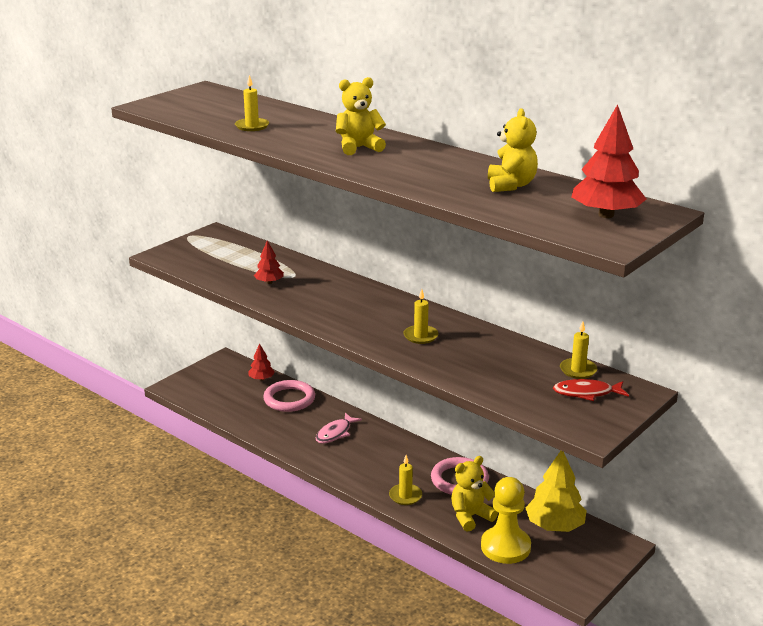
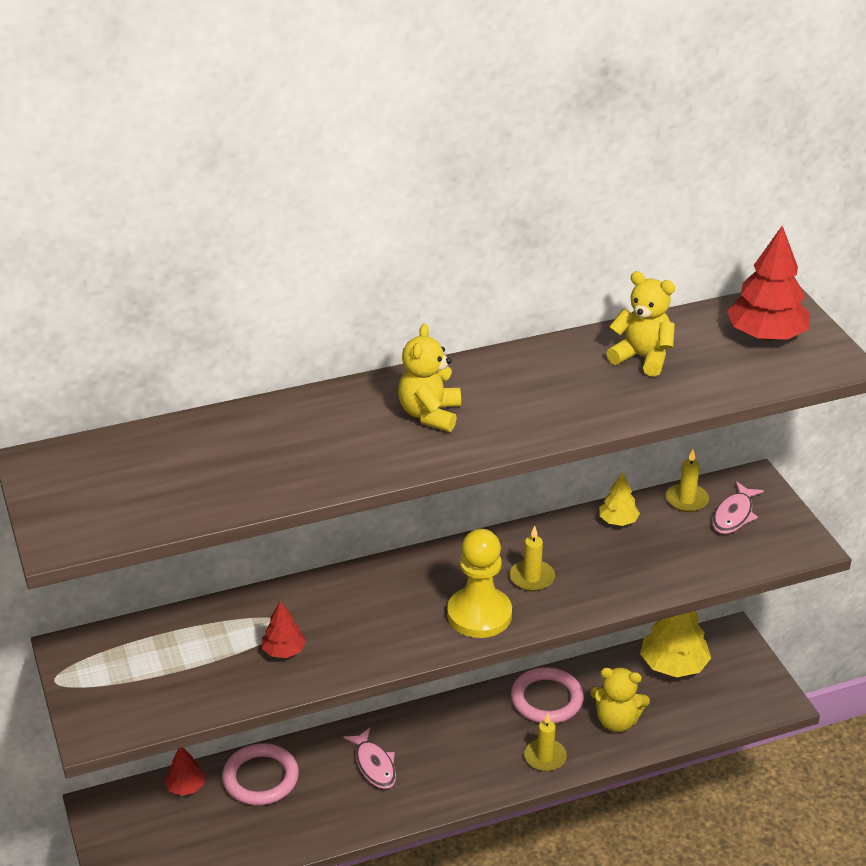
camera: 60 degrees left, 10 degrees up
yellow candle [235,75,269,131] -> none
yellow teddy bear [451,456,498,532] -> yellow teddy bear turned 75 degrees counterclockwise [590,668,650,732]
yellow pawn [481,477,531,564] -> yellow pawn moved to [447,529,512,638]
red fish [553,379,629,401] -> pink fish [712,481,764,534]
none -> yellow tree [599,472,640,526]

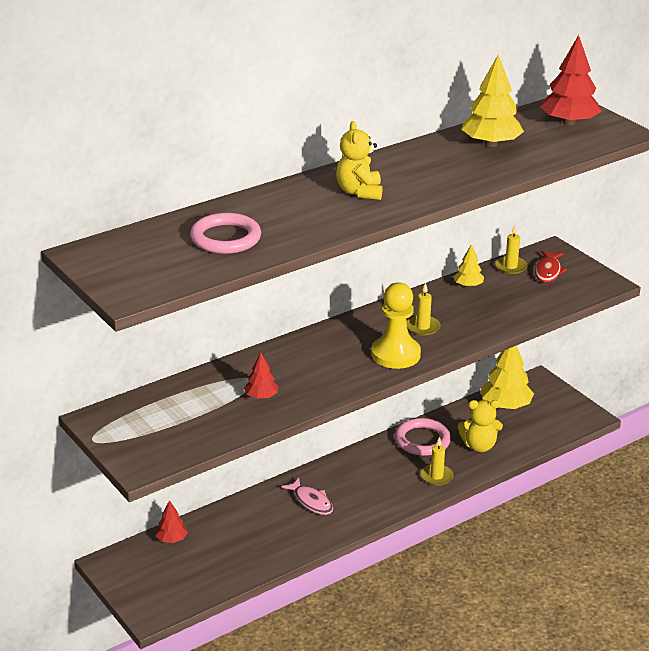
camera: 15 degrees left, 5 degrees down
pink ring [222,743,299,805] -> pink ring moved to [190,213,261,254]
yellow teddy bear [606,271,675,377] -> yellow tree [461,54,524,147]
pink fish [712,481,764,534] -> red fish [535,251,567,283]

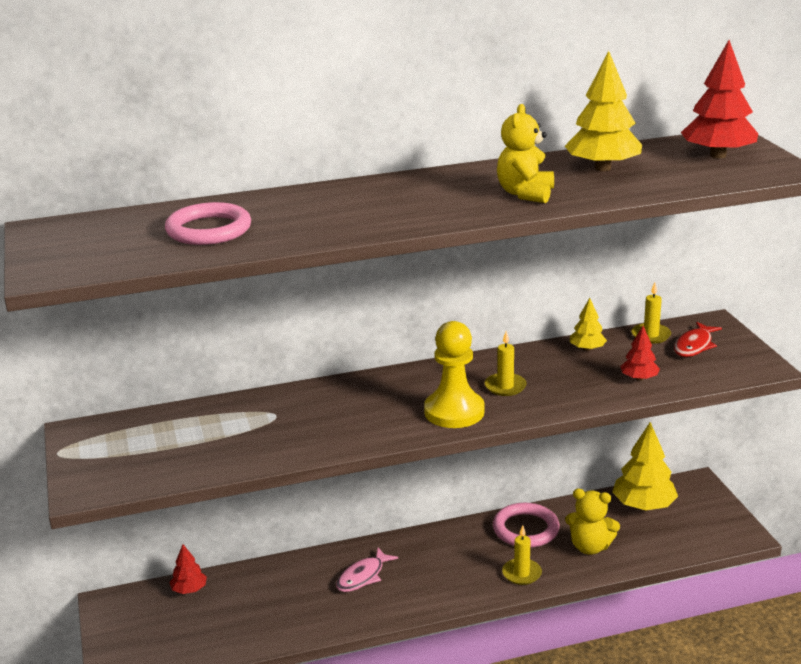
camera: 20 degrees right, 5 degrees down
red tree [244,353,278,399] -> red tree moved to [620,326,660,381]
pink fish [281,478,333,515] -> pink fish turned 60 degrees clockwise [336,548,398,592]
yellow teddy bear [336,121,383,200] -> yellow teddy bear moved to [497,104,554,203]

